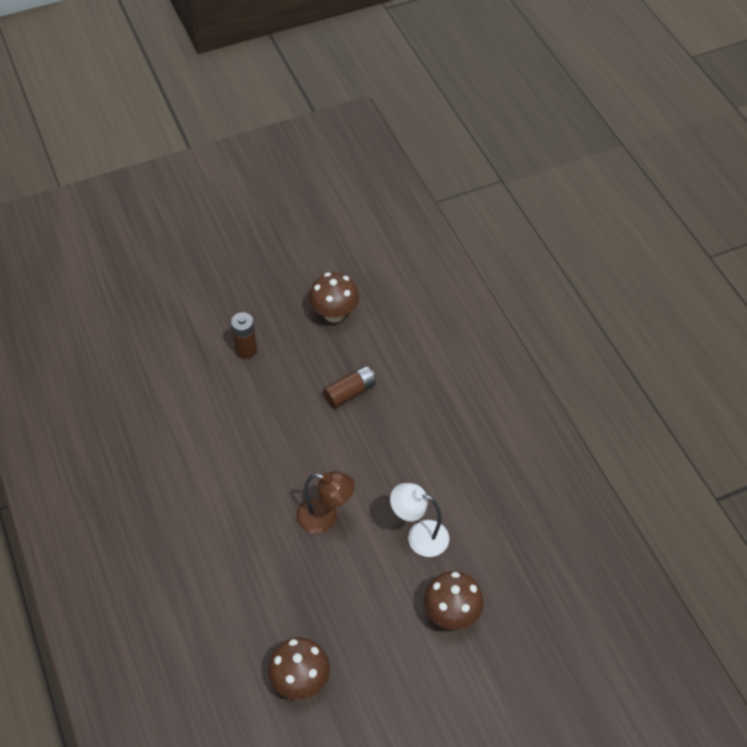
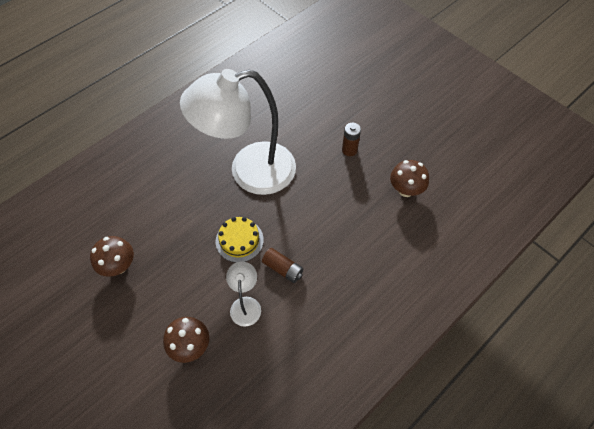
camera: 70 degrees right, 5 degrees up
brown lamp [296,471,355,534] -> yellow cake [216,217,264,262]
brown battery [323,365,376,408] -> brown battery moved to [262,248,304,283]
none -> white lamp [180,69,296,195]

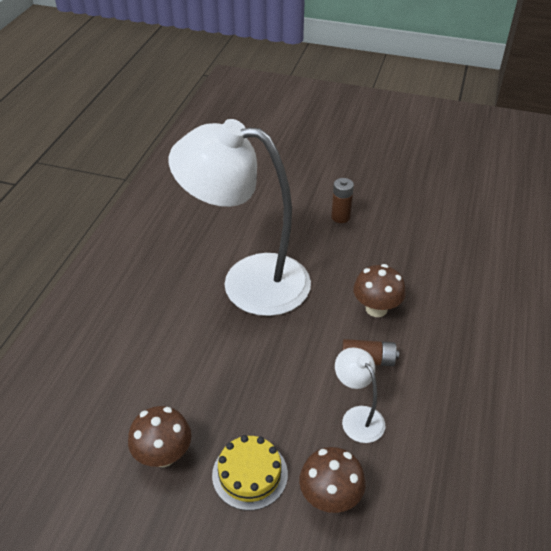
camera: 30 degrees left, 15 degrees down
white lamp [180,69,296,195] -> white lamp turned 60 degrees clockwise [169,119,311,316]
yellow cake [216,217,264,262] -> yellow cake moved to [212,435,288,511]
brown mushroom [390,160,429,197] -> brown mushroom moved to [353,264,406,317]

